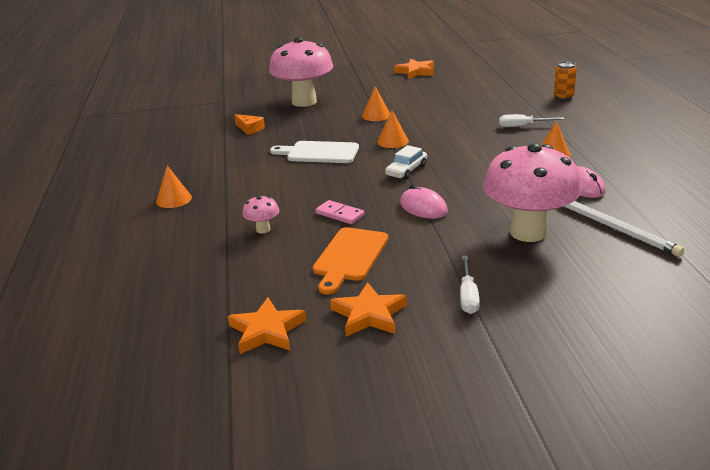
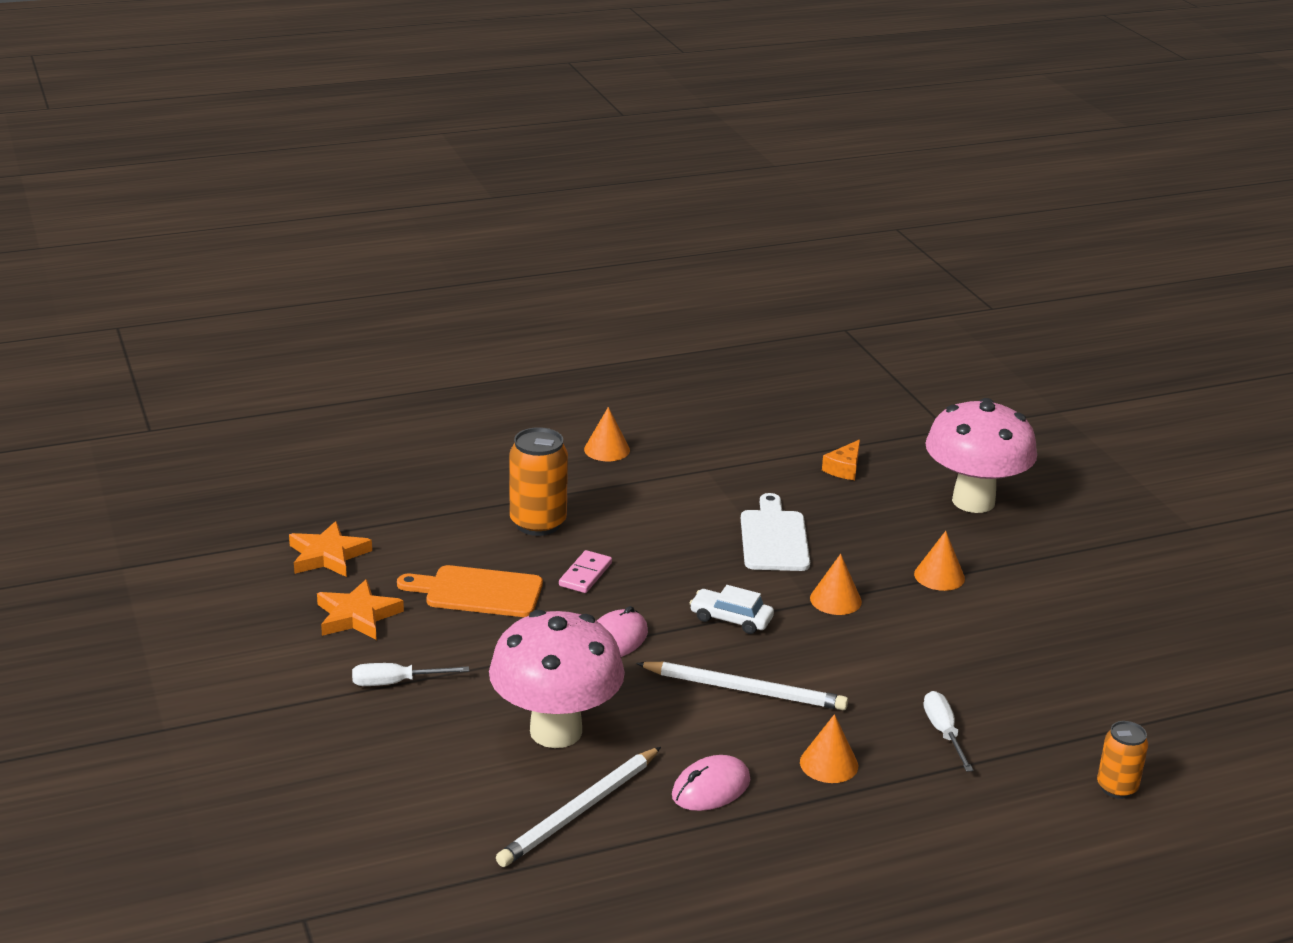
camera: 75 degrees right, 0 degrees up
pink mushroom [242,196,279,234] -> orange can [510,427,568,536]
orange star [394,59,434,79] -> none
none -> white pencil [636,662,848,710]

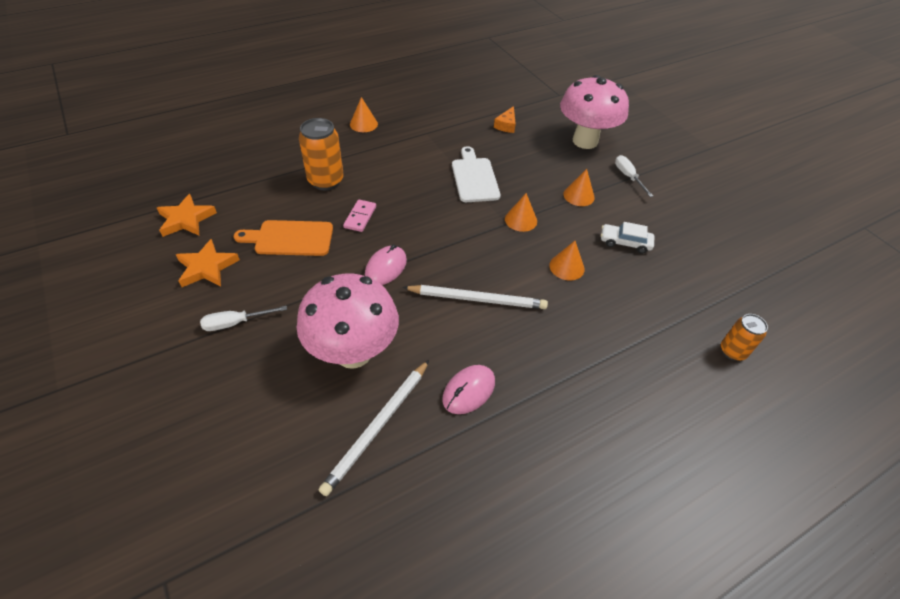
camera: 10 degrees left, 20 degrees up
white car [690,585,774,634] -> white car moved to [601,222,654,253]
orange cone [800,714,858,783] -> orange cone moved to [549,241,585,280]
white screwdriver [923,691,974,772] -> white screwdriver moved to [615,155,653,197]

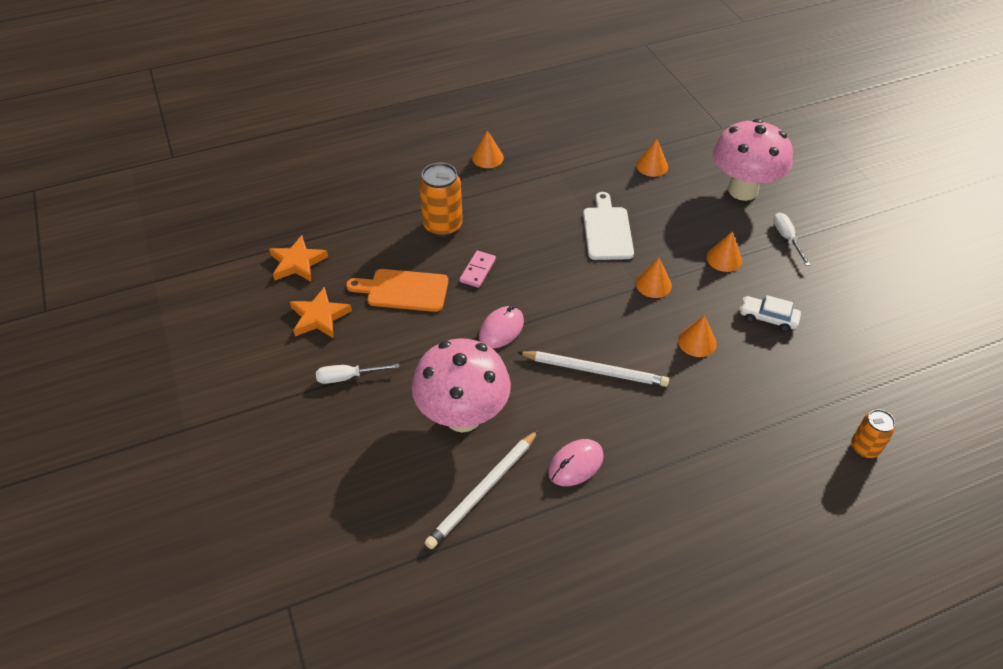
camera: 10 degrees right, 0 degrees up
orange cheese [494,106,516,133] -> orange cone [636,139,668,177]

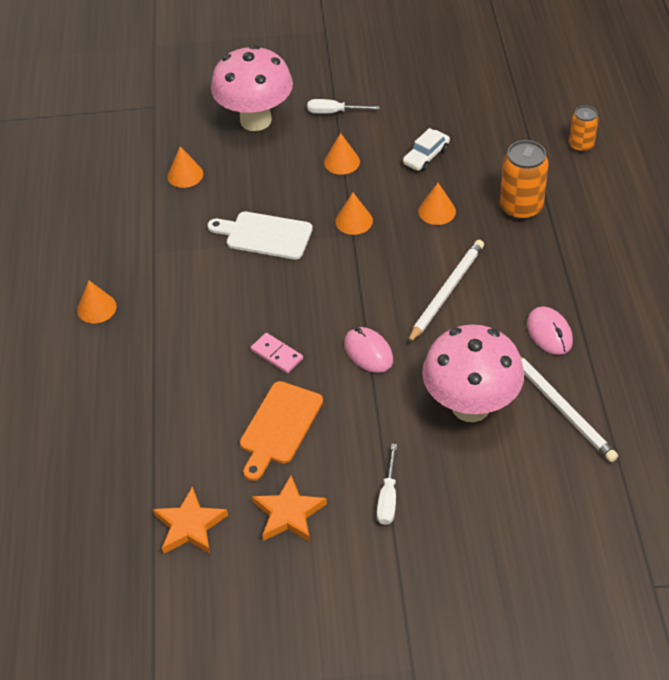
camera: 70 degrees left, 0 degrees up
orange can [419,163,463,237] -> orange can moved to [500,140,549,221]

